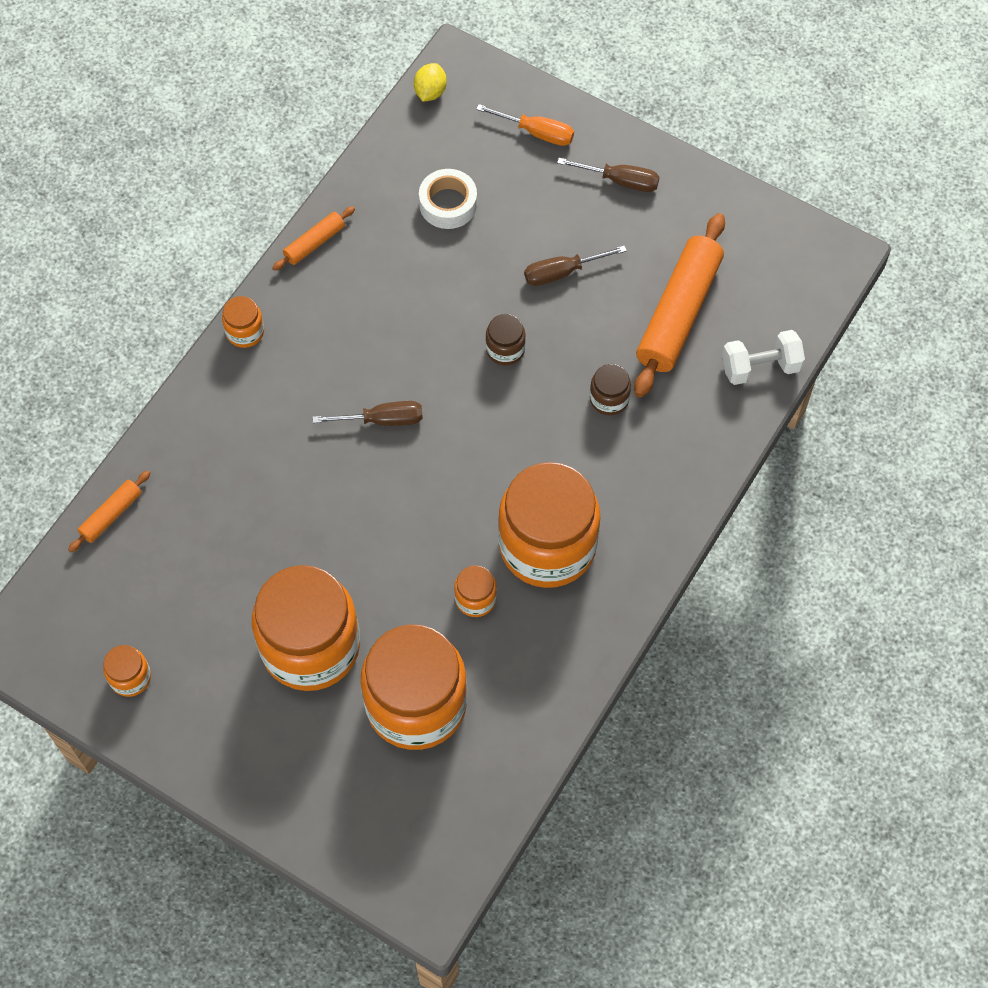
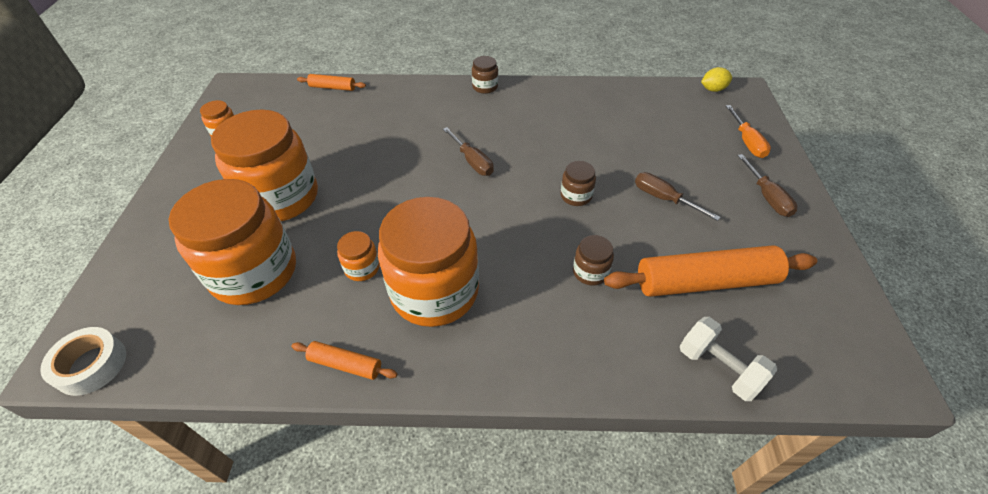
camera: 60 degrees right, 15 degrees down
orange jar [222,296,264,348] -> brown jar [472,56,498,94]
orange rolling pin [273,206,355,271] -> orange rolling pin moved to [291,341,397,380]
white tape [419,169,477,229] -> white tape moved to [40,327,126,396]

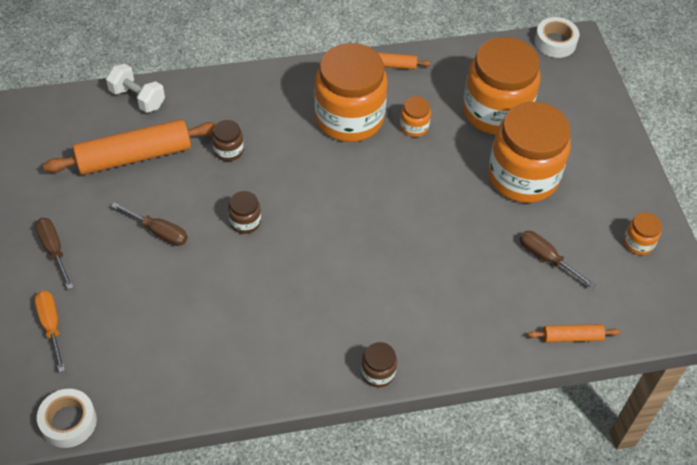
camera: 165 degrees right, 5 degrees up
brown screwdriver [443,127,494,176] -> brown screwdriver moved to [519,231,596,288]
yellow lemon [701,67,732,92] -> white tape [37,389,97,448]

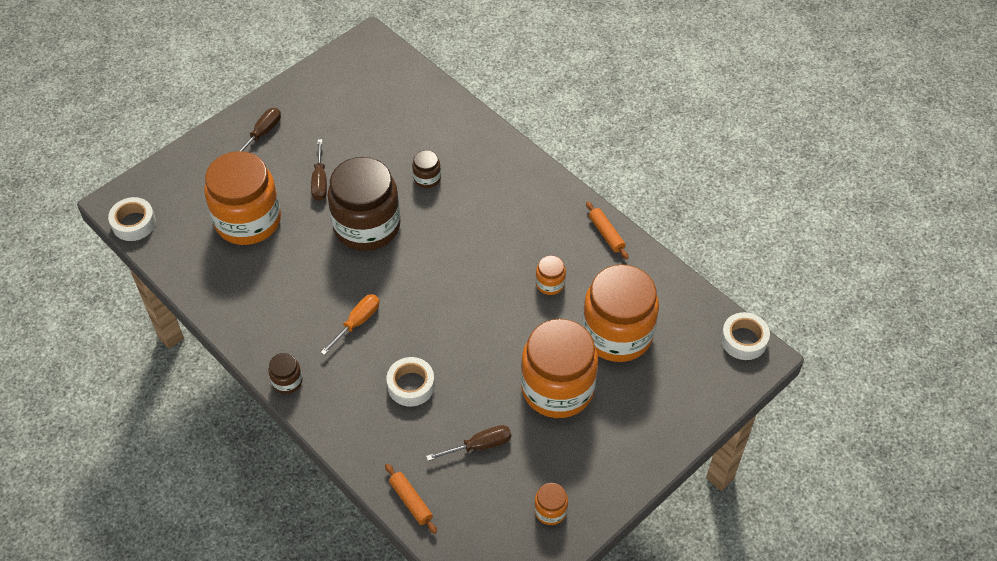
camera: 60 degrees right, 0 degrees up
orange screwdriver [34,291,65,372] -> orange screwdriver moved to [320,294,379,355]
orange rolling pin [43,119,217,175] -> none
white dumbbell [106,64,165,113] -> none
brown jar [228,191,261,234] -> brown jar [328,157,401,251], size x2.38
orange jar [314,43,388,142] -> orange jar moved to [204,151,281,245]
brown screwdriver [519,231,596,288] -> brown screwdriver turned 60 degrees clockwise [426,425,511,461]
none -> white tape [386,357,435,406]

